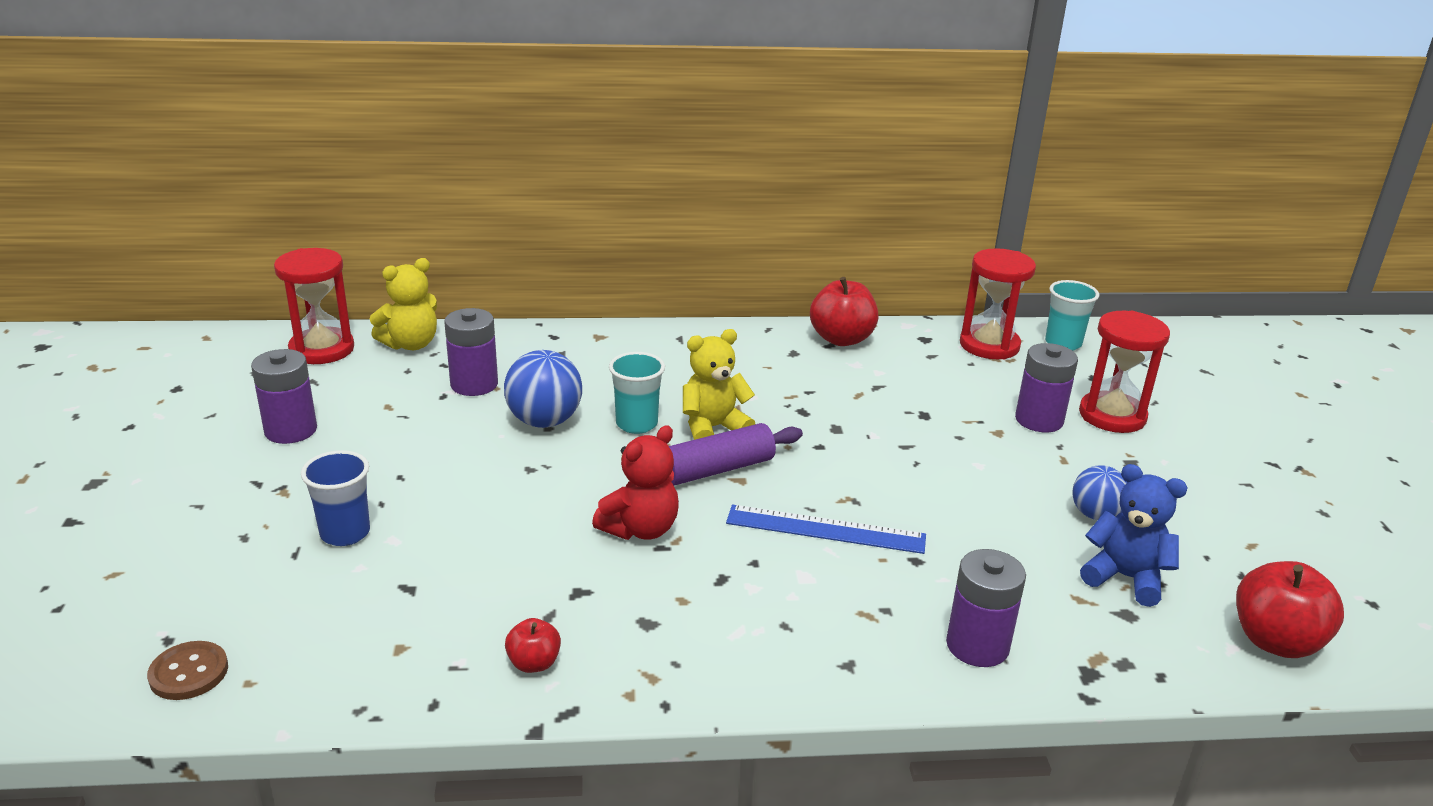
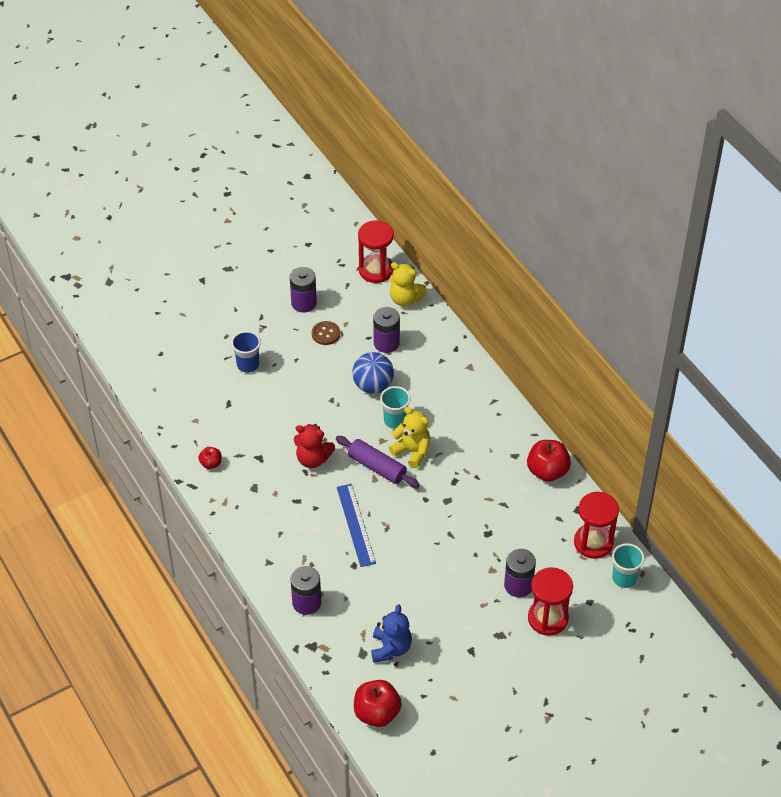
camera: 65 degrees right, 20 degrees up
brown button [147,641,228,700] -> brown button moved to [312,321,340,345]
blue ball [1072,465,1128,520] -> none

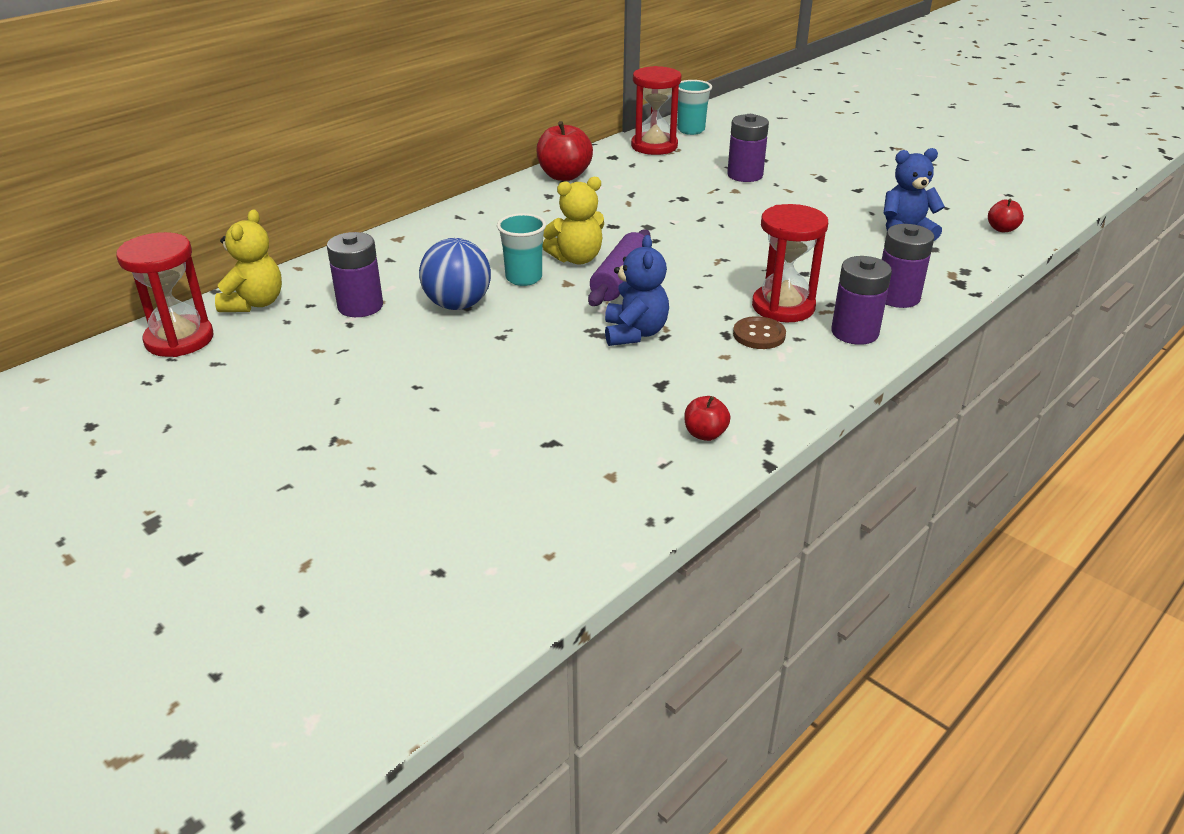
camera: 105 degrees left, 15 degrees down
blue cup [231,331,261,373] -> none
purple battery [290,267,317,312] -> purple battery moved to [831,256,892,345]
red teddy bear [294,424,335,468] -> blue teddy bear [605,235,669,346]
brown button [312,321,340,345] -> brown button moved to [733,316,786,349]
blue ruler [337,484,376,567] -> none
red apple [354,680,402,727] -> red apple [988,198,1024,232], size x0.54
yellow teddy bear [389,407,430,468] -> yellow teddy bear turned 135 degrees counterclockwise [542,177,604,264]
red hourglass [528,567,573,636] -> red hourglass moved to [752,204,828,322]

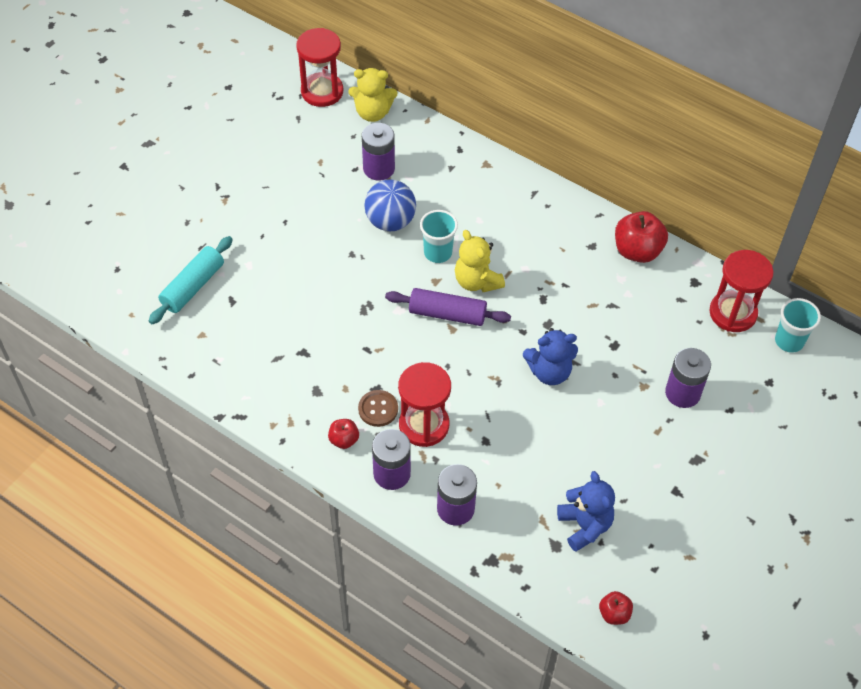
camera: 80 degrees right, 20 degrees up
blue teddy bear [605,235,669,346] -> blue teddy bear moved to [523,328,578,385]
red apple [685,396,731,441] -> red apple moved to [328,419,359,449]
none -> turquoise rolling pin [149,236,233,324]

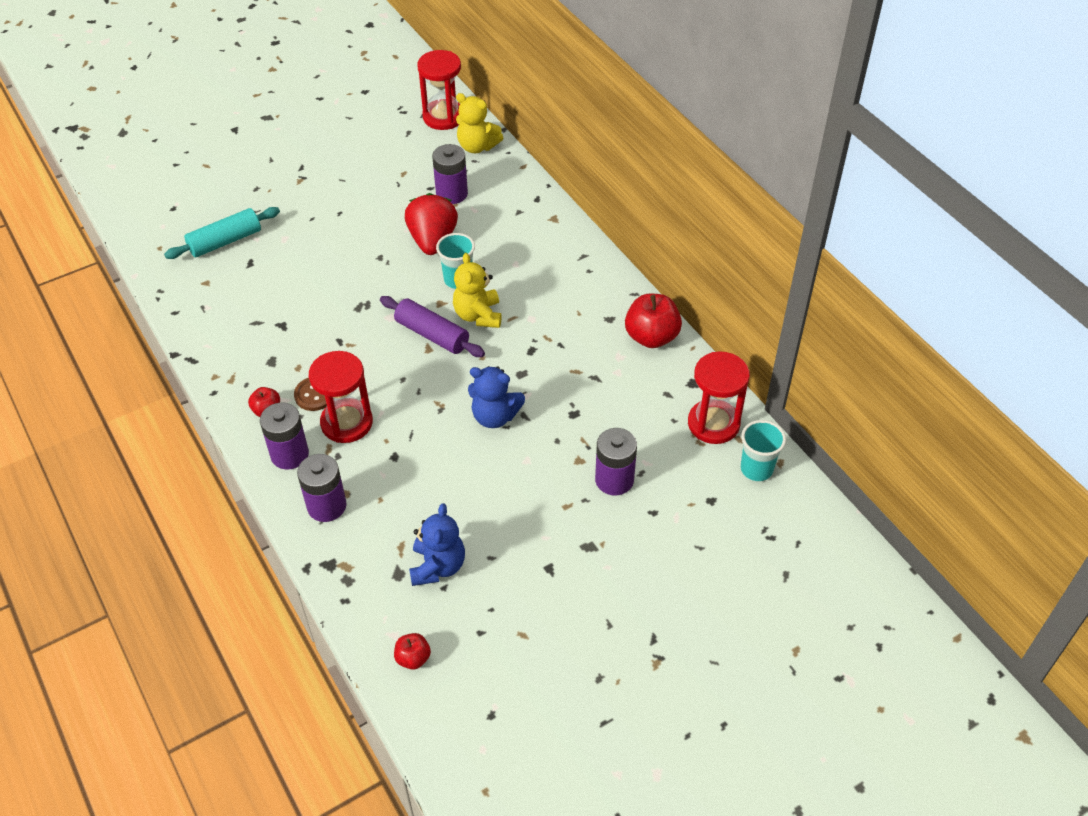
camera: 25 degrees right, 5 degrees down
blue ball [364,179,416,231] -> red strawberry [405,193,458,255]

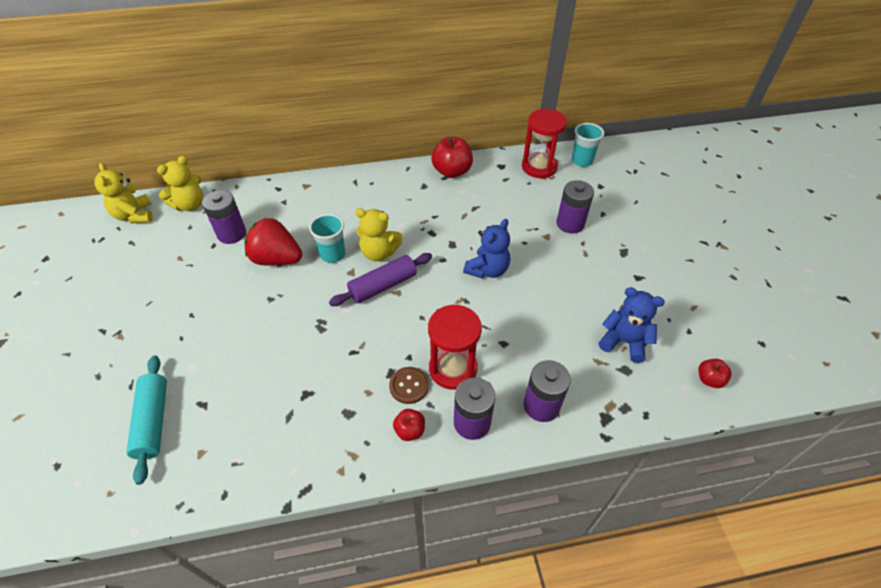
camera: 70 degrees left, 0 degrees up
red hourglass [417,50,461,130] -> yellow teddy bear [94,163,153,223]

